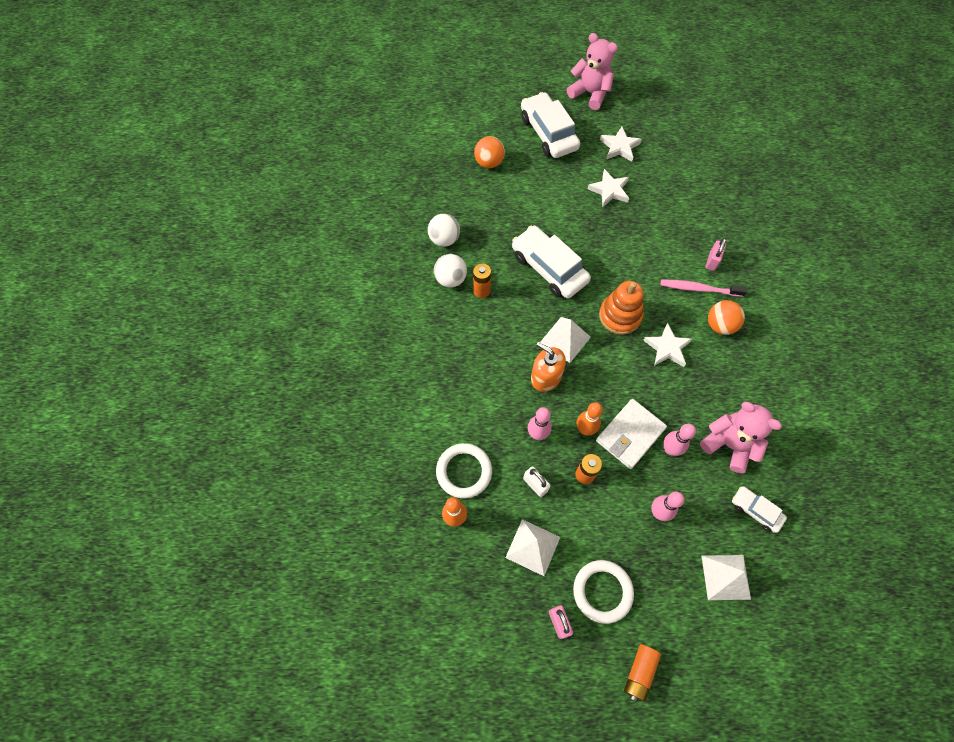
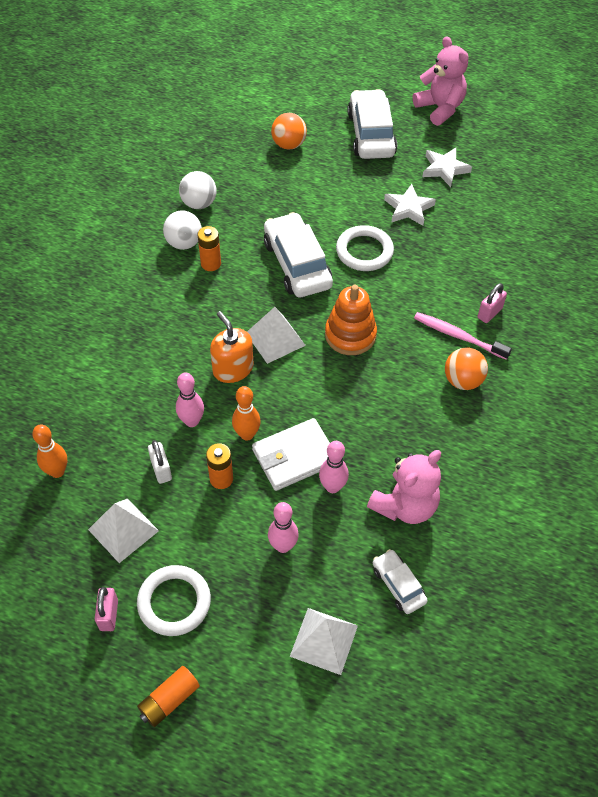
camera: 20 degrees right, 10 degrees down
white ring [436,443,492,498] -> white ring moved to [336,225,394,271]
white star [643,323,692,367] -> none
pink teddy bear [700,402,782,473] -> pink teddy bear turned 75 degrees clockwise [367,450,441,524]

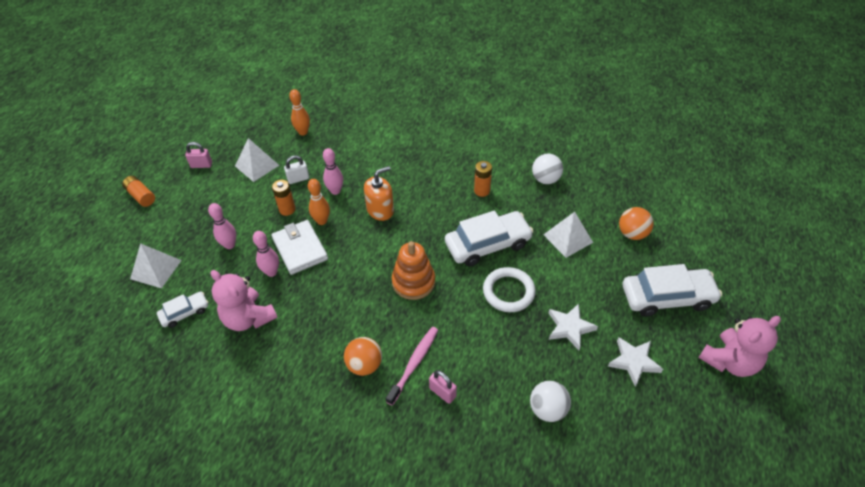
camera: 90 degrees right, 5 degrees down
white ring [137,565,211,636] -> none
white ball [163,210,202,250] -> white ball moved to [530,381,571,422]
white pyramid [247,307,306,364] -> white pyramid moved to [543,212,593,258]

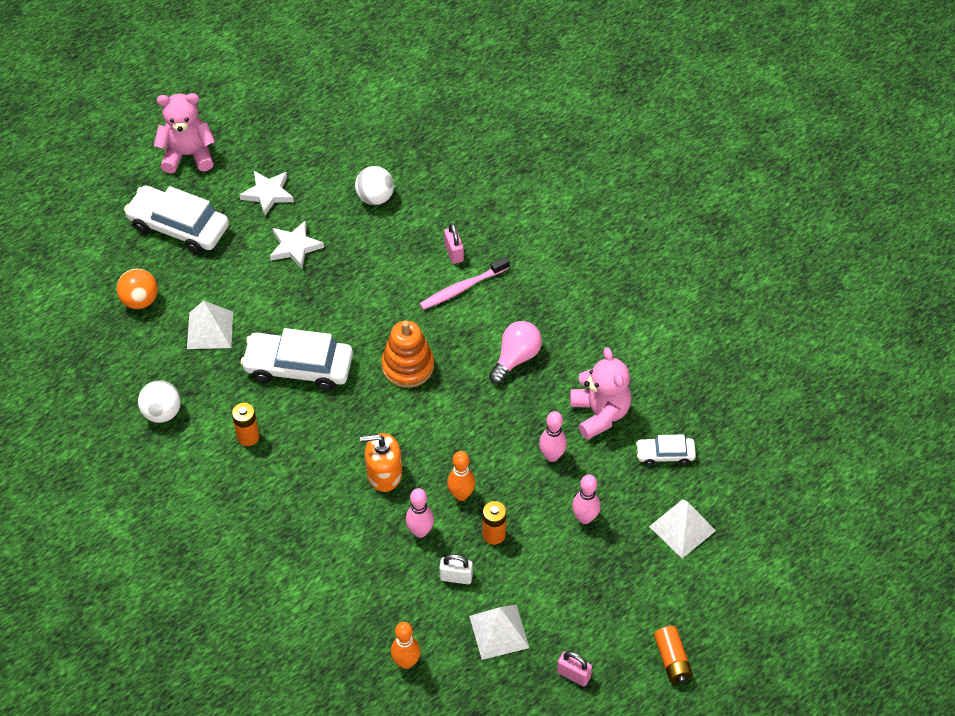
camera: 150 degrees left, 5 degrees up
white wallet [272,220,328,275] -> none
orange ball [344,337,382,376] -> none
white ring [483,267,536,312] -> none
none -> pink light bulb [489,321,542,384]

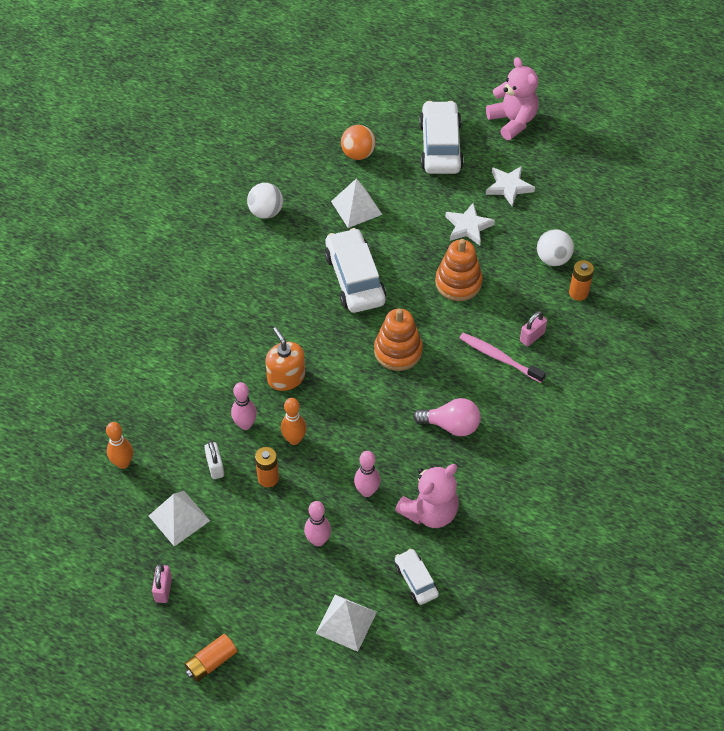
camera: 65 degrees right, 0 degrees up
orange battery [232,402,259,446] -> orange battery moved to [569,260,594,301]
none -> orange stacking toy [435,239,483,301]

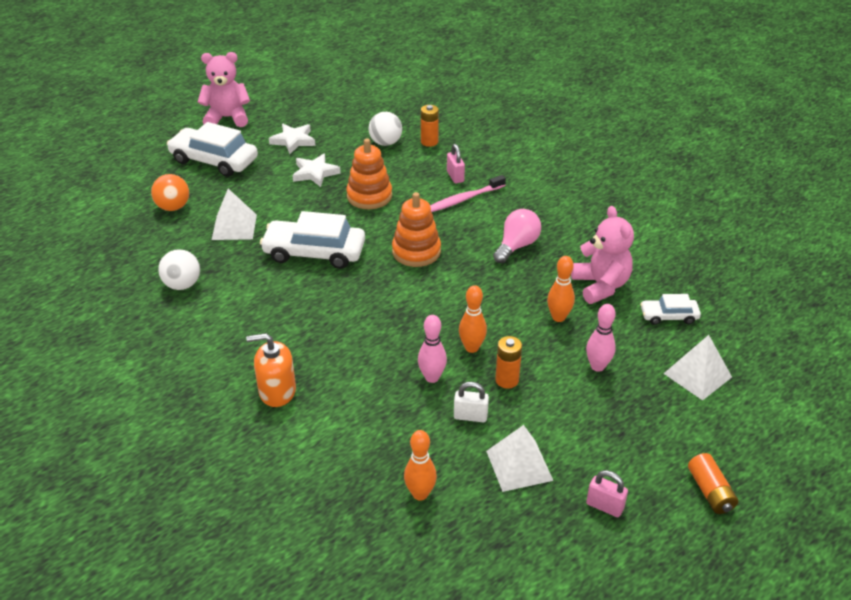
camera: 65 degrees left, 15 degrees down
orange soap dispenser [265,327,305,391] -> orange soap dispenser moved to [246,333,296,407]
pink bowling pin [354,451,380,497] -> orange bowling pin [547,256,575,322]

